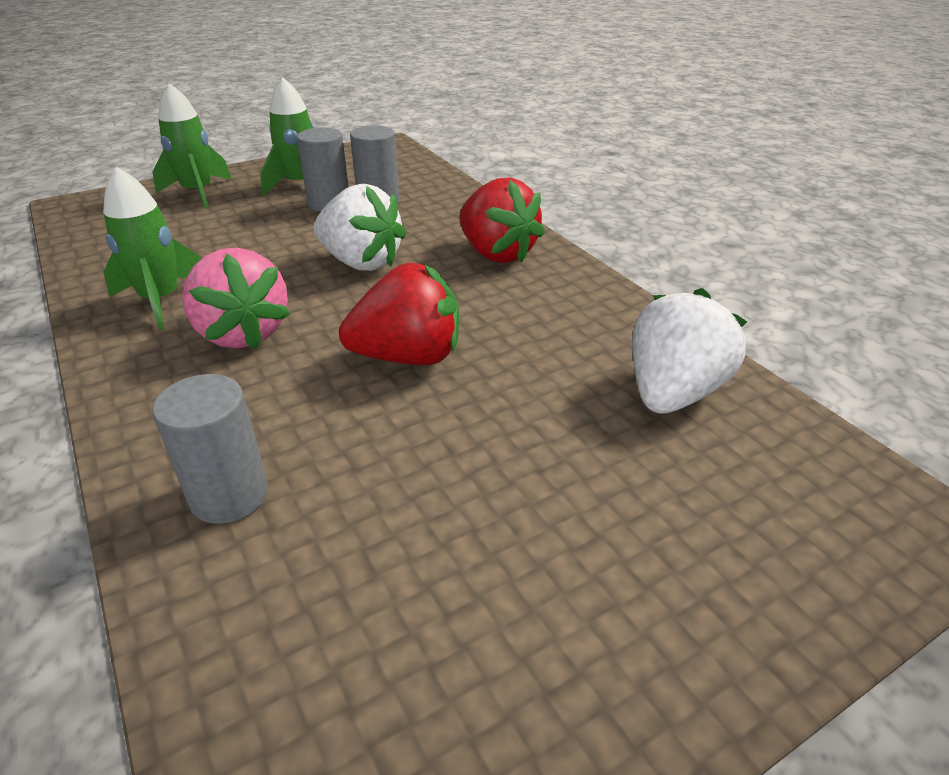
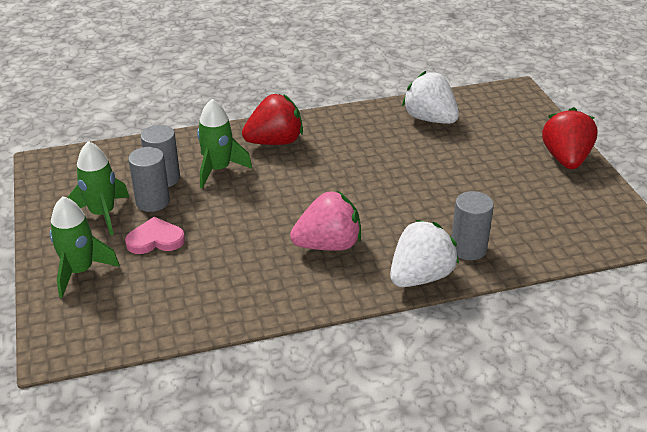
camera: 75 degrees left, 0 degrees up
green rocket [103,167,202,330] -> green rocket moved to [197,99,252,189]
white strawberry [313,184,406,271] -> white strawberry moved to [390,220,459,287]
red strawberry [339,263,459,365] -> red strawberry moved to [542,107,598,169]
none -> pink heart [125,217,185,254]

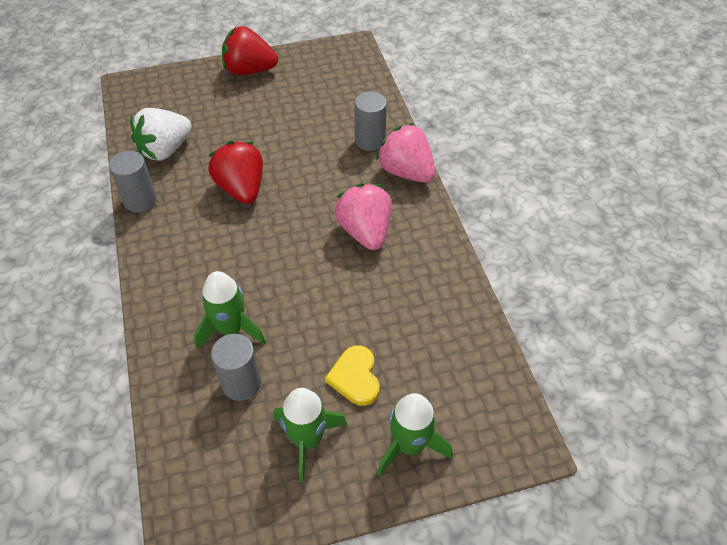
camera: 90 degrees left, 15 degrees up
pink heart [125,217,185,254] -> yellow heart [325,345,379,406]
grey cylinder [128,147,170,212] -> grey cylinder moved to [109,151,157,212]
red strawberry [242,94,303,145] -> red strawberry moved to [208,141,263,204]
white strawberry [390,220,459,287] -> pink strawberry [376,123,436,183]

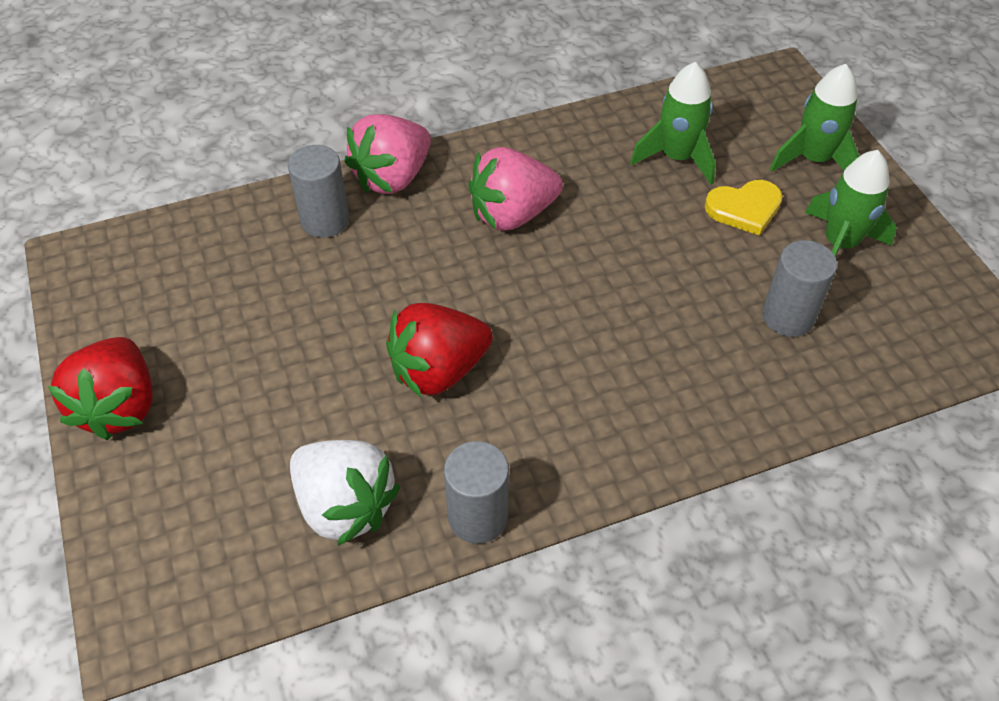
camera: 95 degrees left, 0 degrees up
green rocket [194,271,266,349] -> green rocket moved to [630,62,716,185]

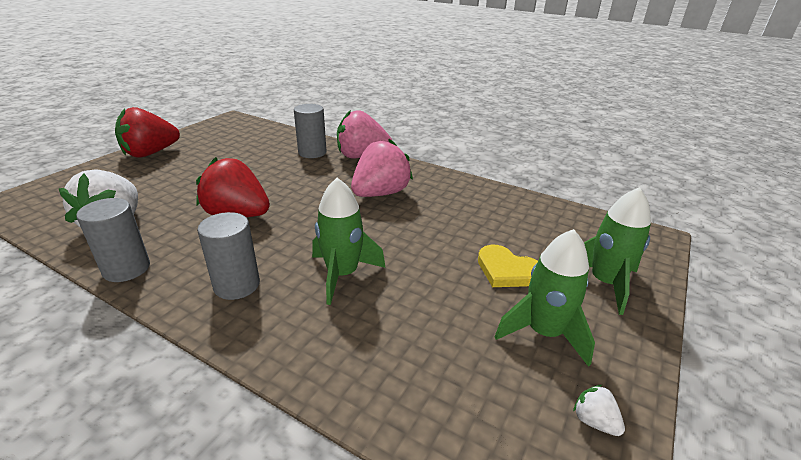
camera: 50 degrees right, 20 degrees down
pink strawberry [468,147,563,231] -> pink strawberry turned 105 degrees clockwise [351,139,413,197]
green rocket [630,62,716,185] -> green rocket moved to [312,178,386,305]
grey cylinder [762,240,837,337] -> grey cylinder moved to [197,212,260,300]
none -> white strawberry [573,385,625,436]

